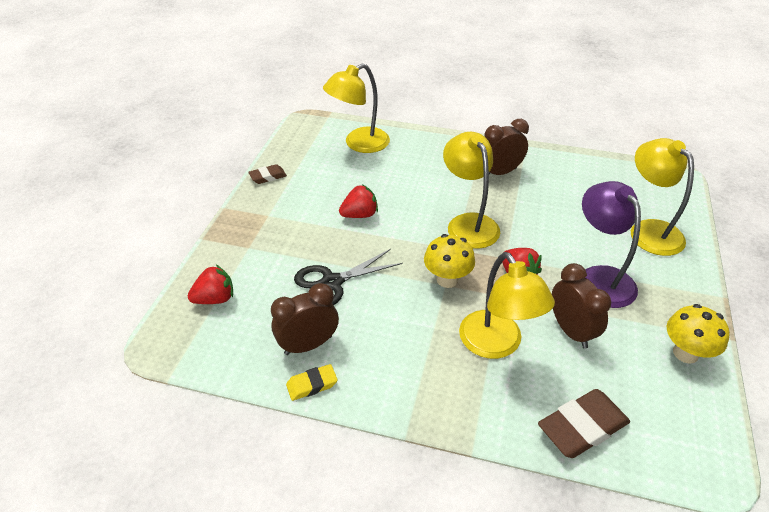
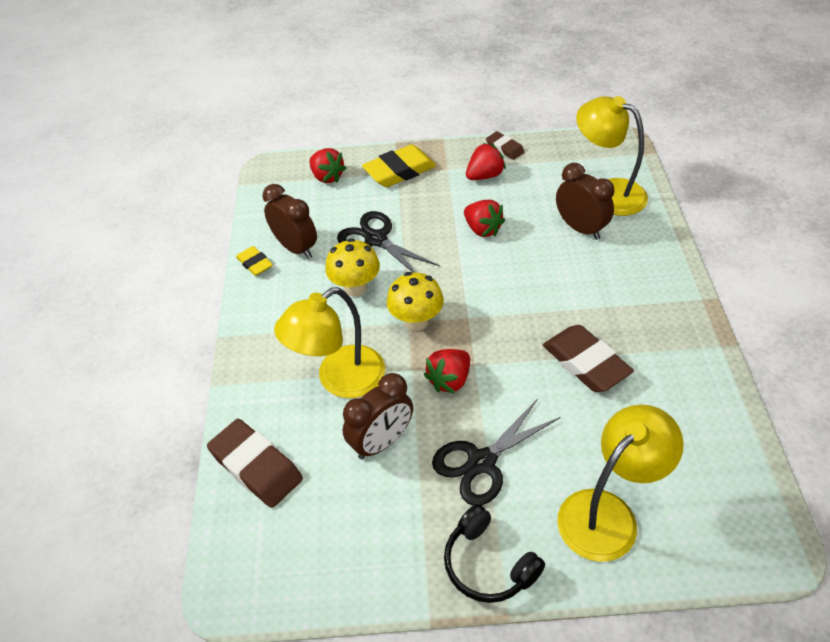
camera: 75 degrees right, 5 degrees up
yellow lamp [443,132,500,249] -> none
brown clock [485,119,529,175] -> brown clock moved to [556,163,614,240]
purple lamp [582,181,641,308] -> black scissors [432,399,561,506]
yellow mushroom [666,304,730,364] -> yellow mushroom moved to [325,238,380,297]
none -> yellow eraser [362,145,436,187]
none -> black headphones [444,504,545,603]
none -> red strawberry [466,143,506,180]
none -> brown eraser [543,325,634,392]

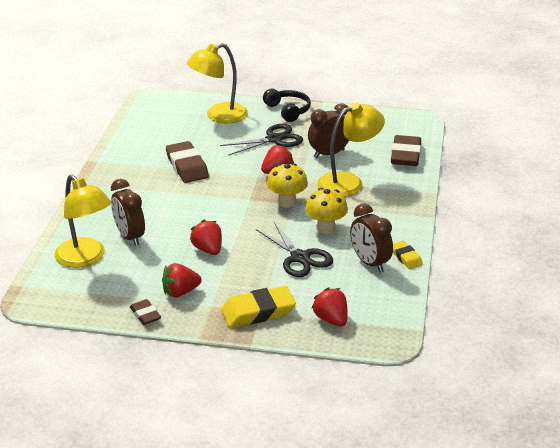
camera: 170 degrees left, 15 degrees down
brown eraser [207,419,303,508] -> brown eraser turned 45 degrees clockwise [391,135,421,166]

